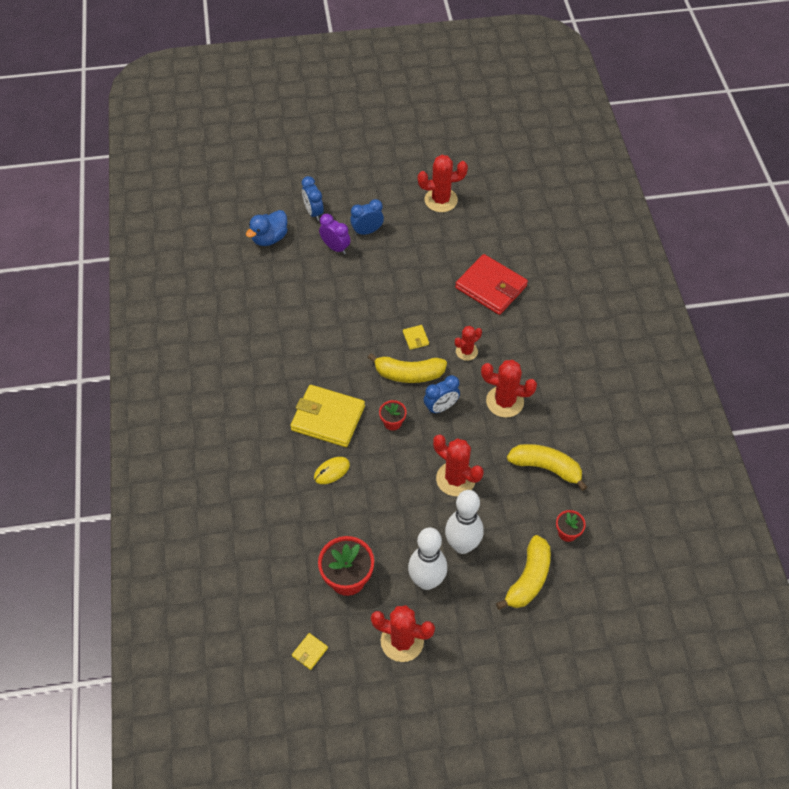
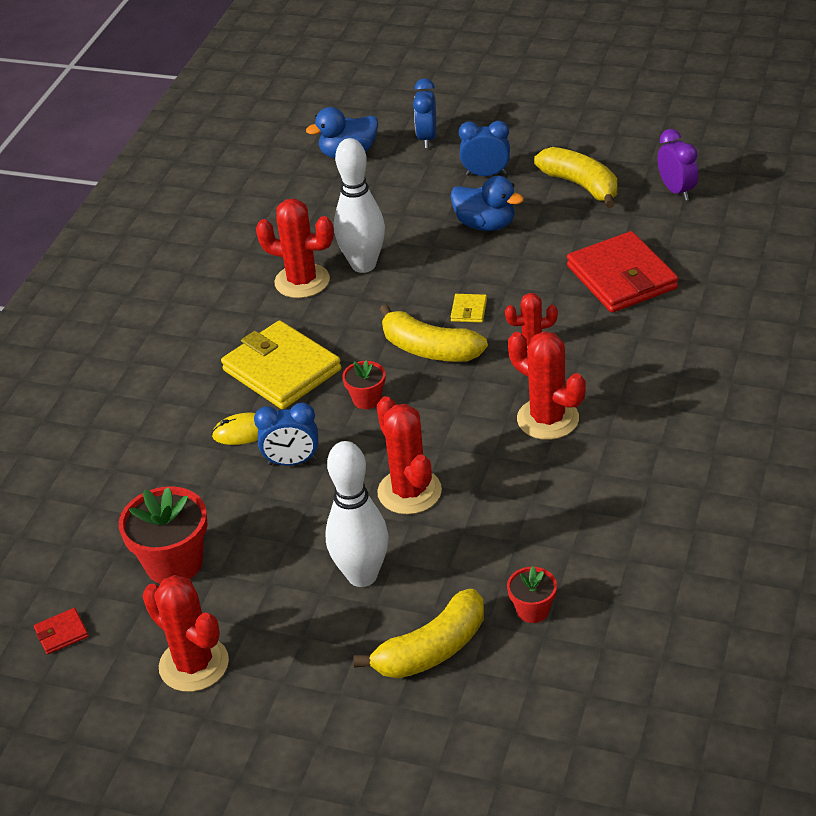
camera: 30 degrees right, 15 degrees down
yellow wallet [292,633,328,670] -> red wallet [34,608,88,655]
purple clock [319,214,350,254] -> purple clock moved to [657,129,698,200]
white bowling pin [408,528,447,590] -> white bowling pin moved to [334,138,385,273]
red cactus [418,155,468,212] -> red cactus moved to [256,199,334,298]
blue clock [424,375,460,414] -> blue clock moved to [254,402,318,466]
yellow banana [507,444,587,491] -> yellow banana moved to [534,147,617,208]
none -> blue duck [450,176,524,231]

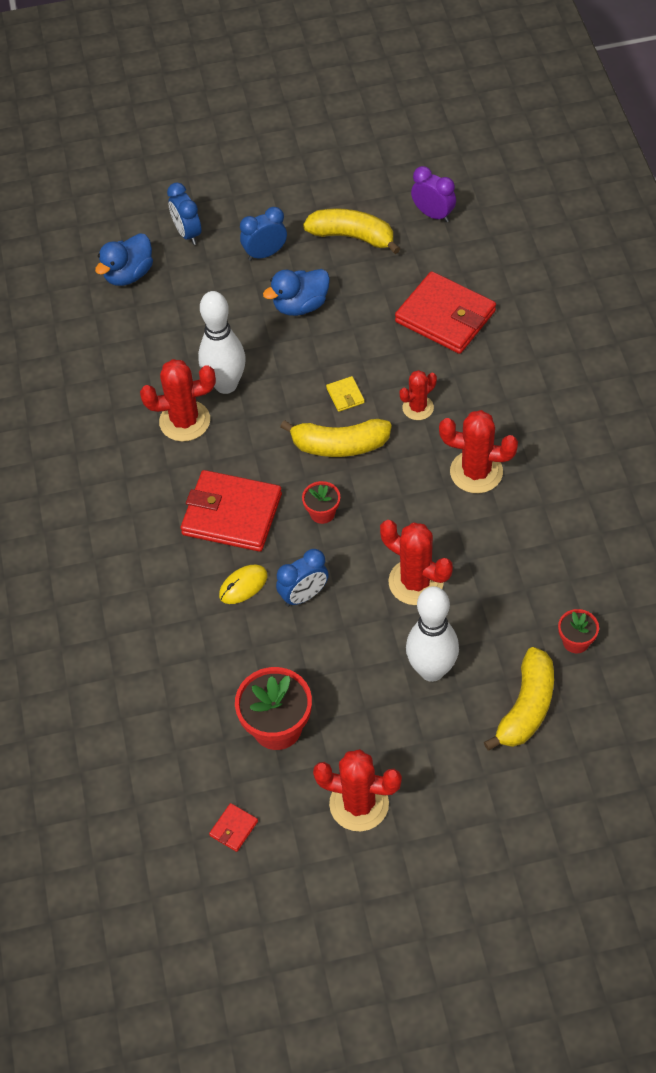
camera: 30 degrees left, 15 degrees up
yellow wallet [221,320,341,409] -> red wallet [180,470,282,552]
blue duck [450,176,524,231] -> blue duck turned 150 degrees clockwise [263,269,330,316]

